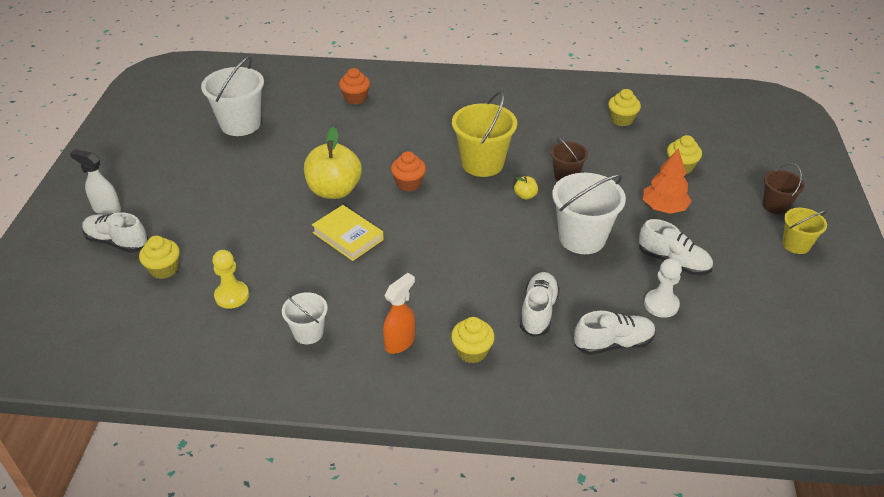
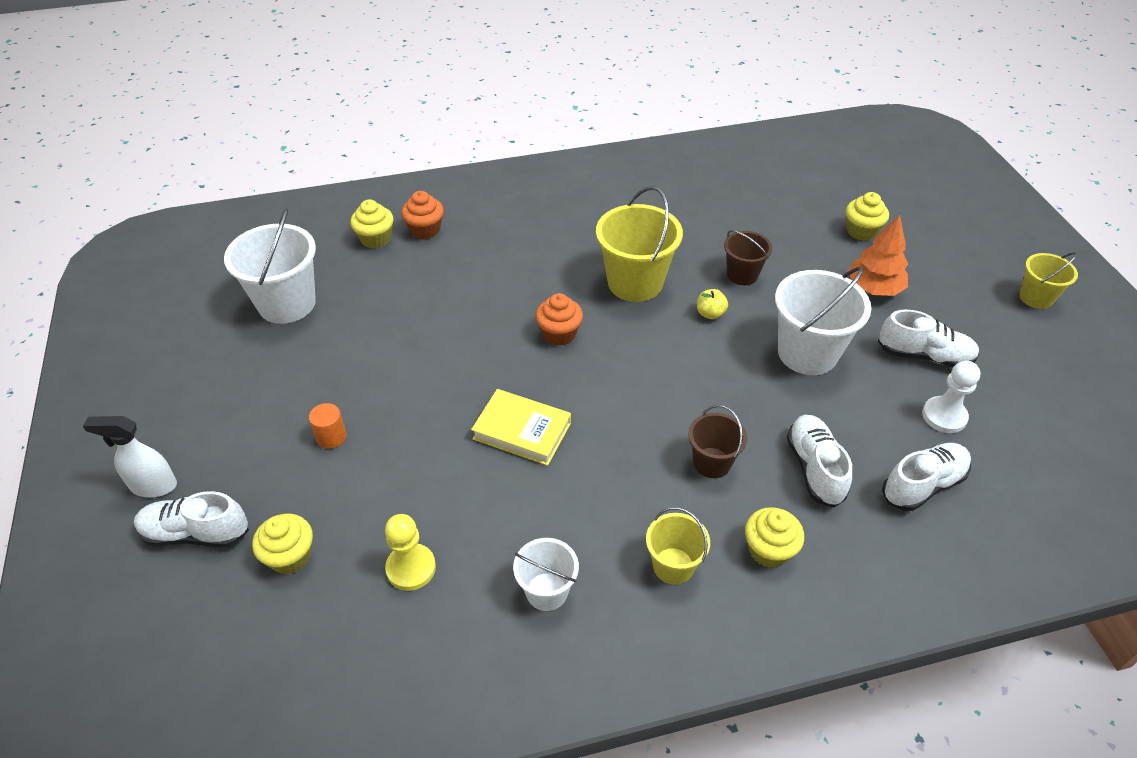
camera: 20 degrees left, 5 degrees up
yellow apple [304,126,362,199] -> none
orange spray bottle [383,273,415,354] -> yellow bucket [646,507,710,585]
yellow cupcake [608,89,641,126] -> yellow cupcake moved to [350,199,393,249]
brown bucket [763,163,805,214] -> brown bucket moved to [688,405,747,478]
none -> orange cylinder [309,403,347,449]

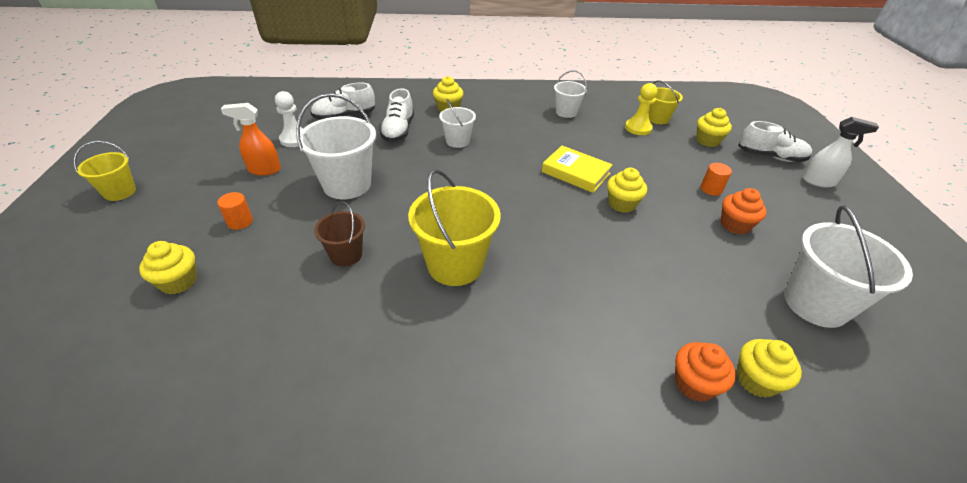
camera: 170 degrees left, 5 degrees down
orange cupcake [535,293,583,346] -> orange cupcake moved to [721,188,767,235]
yellow bucket [646,507,710,585] -> yellow bucket moved to [649,80,683,124]
brown bucket [688,405,747,478] -> white bucket [439,99,476,148]
yellow apple [697,289,728,319] -> none
orange tree [847,215,908,296] -> orange cylinder [217,192,253,230]
white shoe [878,310,980,367] -> orange spray bottle [221,103,281,176]
none -> yellow cupcake [607,168,647,213]

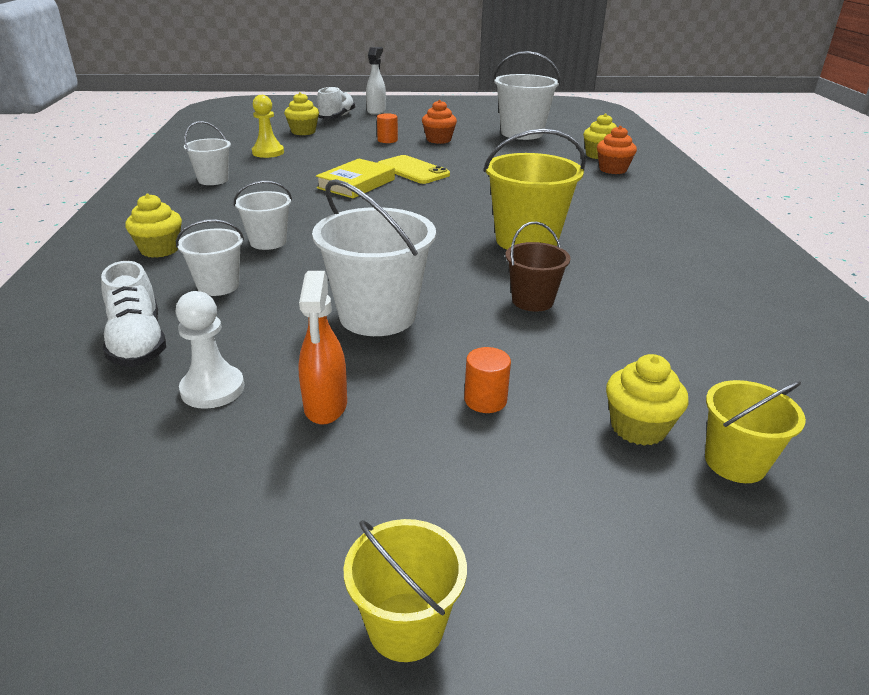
camera: 90 degrees left, 10 degrees down
white shoe [380,88,414,142] -> white bucket [176,220,244,296]
yellow cupcake [607,168,647,213] -> yellow phone [378,155,450,184]
yellow bucket [649,80,683,124] -> yellow bucket moved to [705,380,806,483]

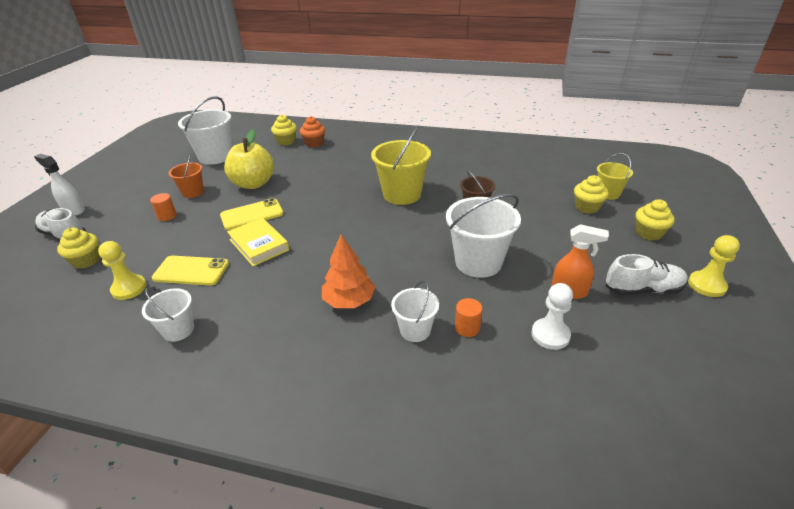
camera: 70 degrees left, 5 degrees up
white shoe [101,261,166,367] -> white shoe moved to [606,254,688,295]
yellow cupcake [125,194,182,258] -> yellow cupcake moved to [636,199,675,241]
white bucket [234,181,292,250] -> orange tree [322,235,375,308]
yellow bucket [343,519,467,662] -> yellow pawn [688,235,740,297]
orange cupcake [422,100,457,144] -> orange bucket [169,154,204,198]
orange cylinder [464,347,511,413] -> orange cylinder moved to [455,298,482,337]
none -> yellow phone [152,256,229,286]
none -> yellow apple [224,129,274,189]

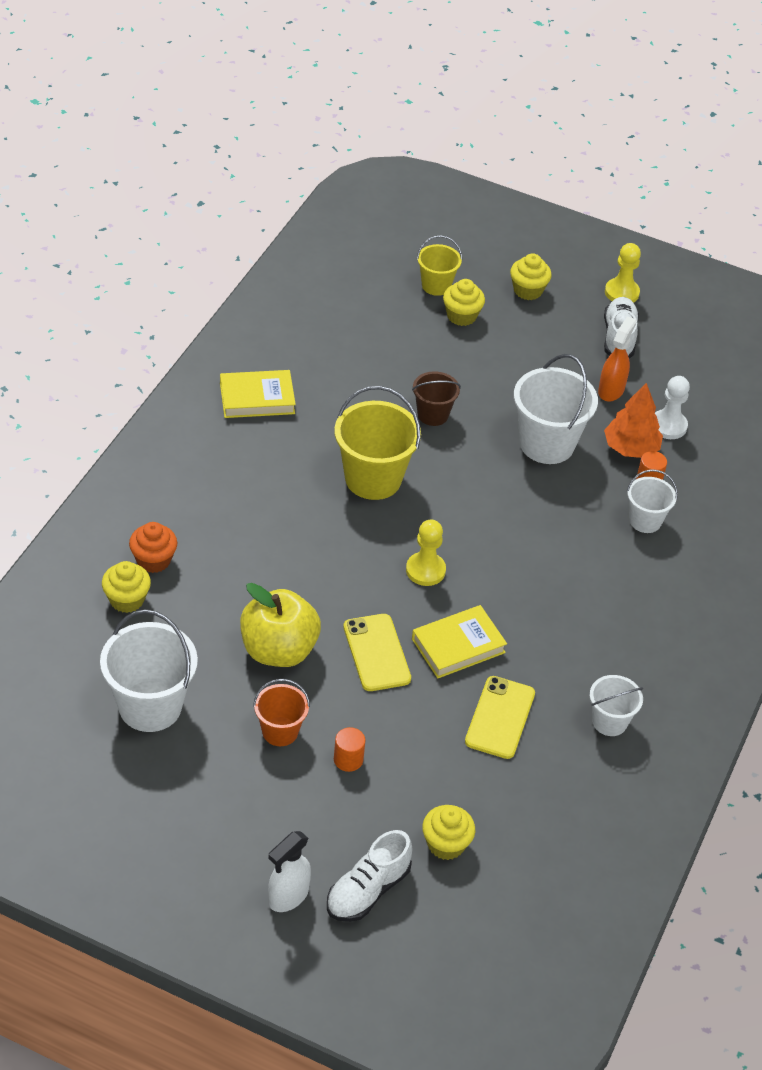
camera: 85 degrees left, 10 degrees up
yellow pawn [98,241,147,300] -> yellow pawn moved to [406,519,446,586]
orange tree [322,235,375,308] -> orange tree moved to [604,383,663,458]
none -> yellow book [220,370,296,418]

